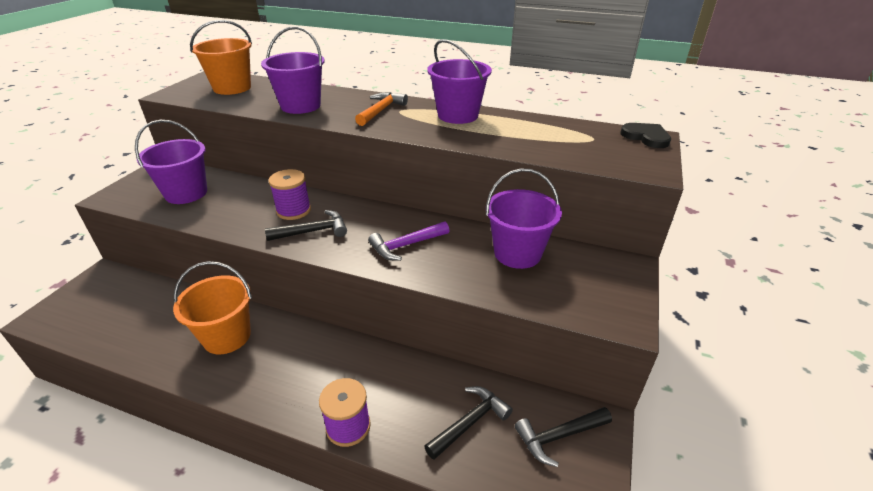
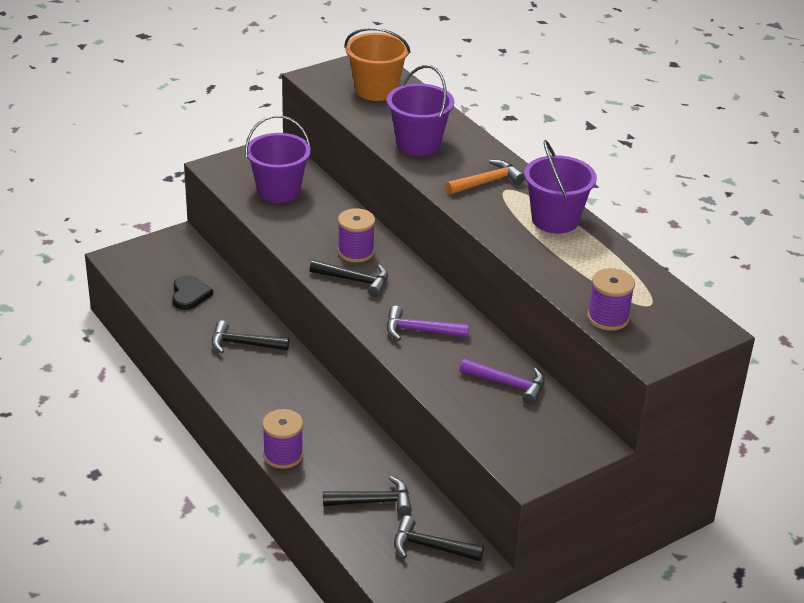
camera: 35 degrees right, 0 degrees up
orange bucket [173,261,252,354] -> black hammer [212,320,289,353]
purple bucket [486,169,562,269] -> purple hammer [460,359,545,405]
black heart [621,123,671,148] -> black heart moved to [172,275,213,310]
none -> purple spool [587,268,635,331]

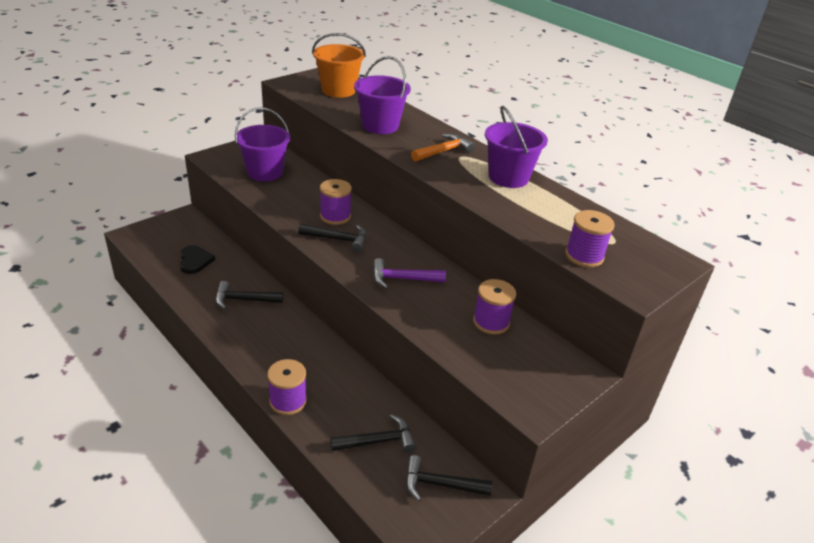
camera: 10 degrees left, 0 degrees up
purple hammer [460,359,545,405] -> purple spool [473,279,516,334]

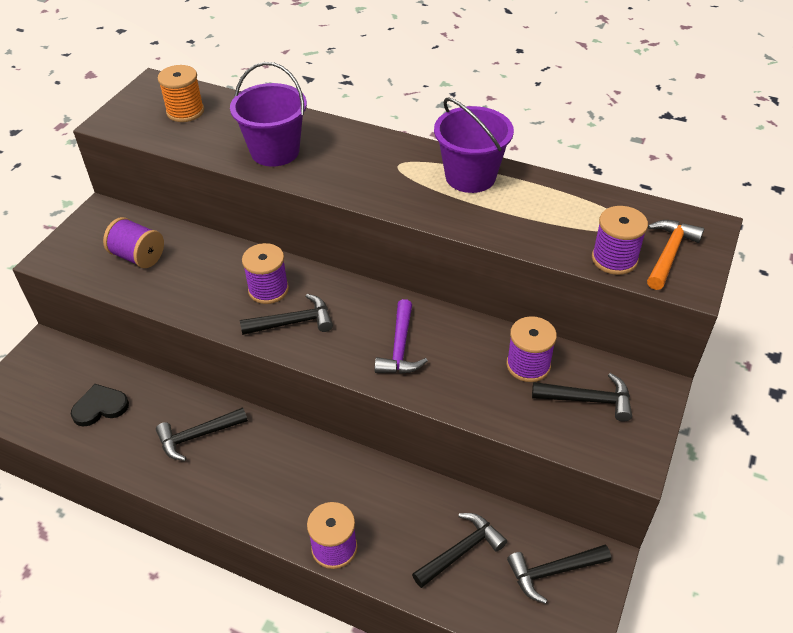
camera: 20 degrees left, 10 degrees up
black heart [180,245,215,274] -> black heart turned 75 degrees counterclockwise [71,384,129,427]
purple bucket [235,107,290,181] -> purple spool [103,217,164,268]
orange bucket [312,33,366,98] -> orange spool [158,65,204,122]
purple hammer [373,258,446,289] -> purple hammer turned 60 degrees counterclockwise [375,299,428,374]
orange hammer [411,134,475,162] -> orange hammer moved to [647,220,704,290]
none -> black hammer [532,373,632,422]

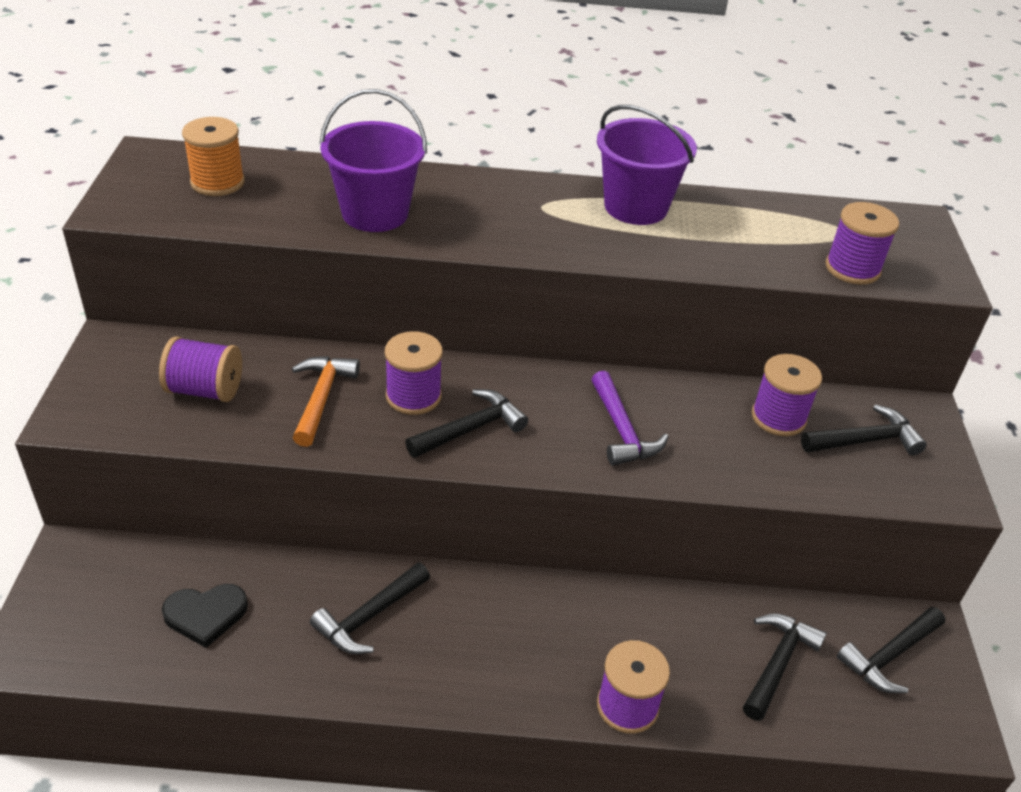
camera: 25 degrees left, 5 degrees down
black heart [71,384,129,427] -> black heart turned 150 degrees counterclockwise [162,584,248,648]
orange hammer [647,220,704,290] -> orange hammer moved to [292,356,360,447]

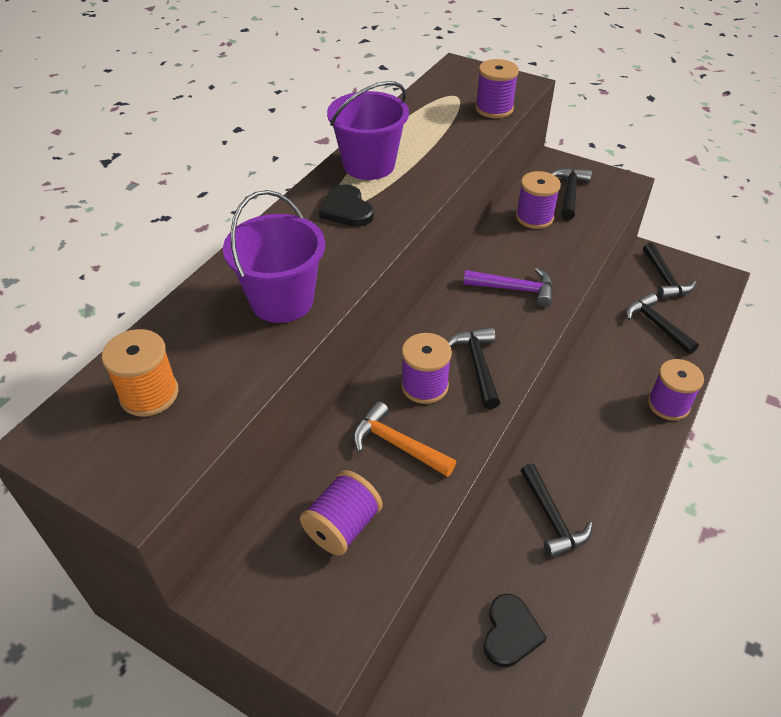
camera: 60 degrees left, 5 degrees up
none -> black heart [319,184,374,227]

